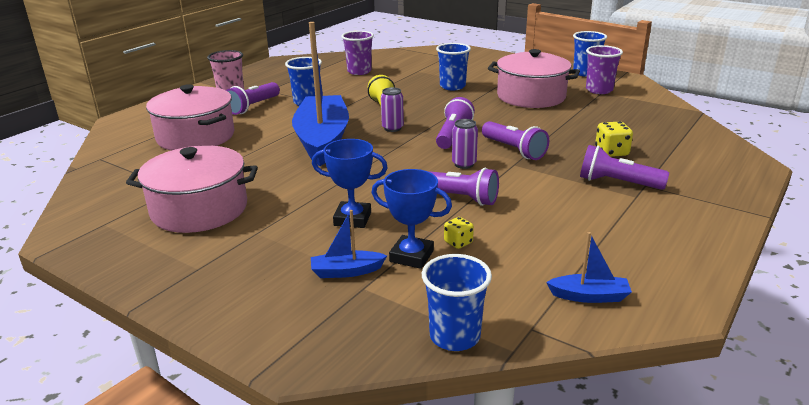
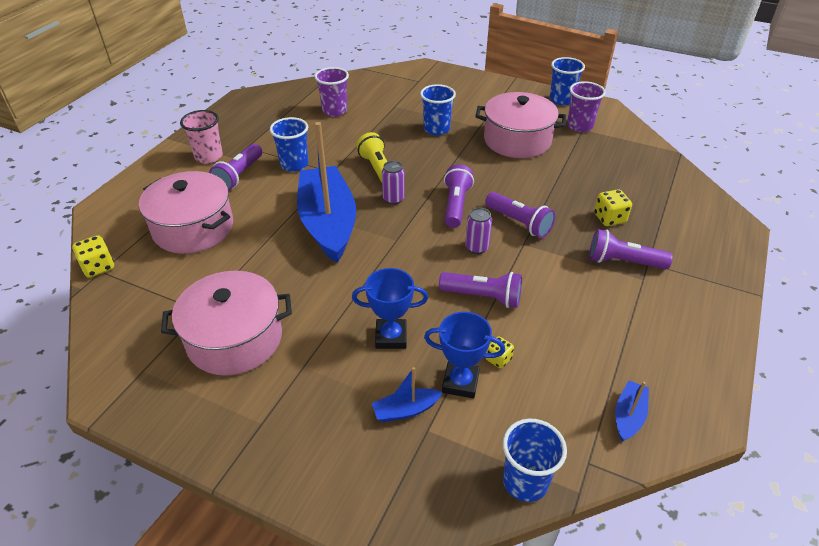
camera: 10 degrees left, 15 degrees up
blue boat [546,232,632,303] -> blue boat turned 60 degrees counterclockwise [615,381,649,442]
none -> yellow dice [72,235,114,278]

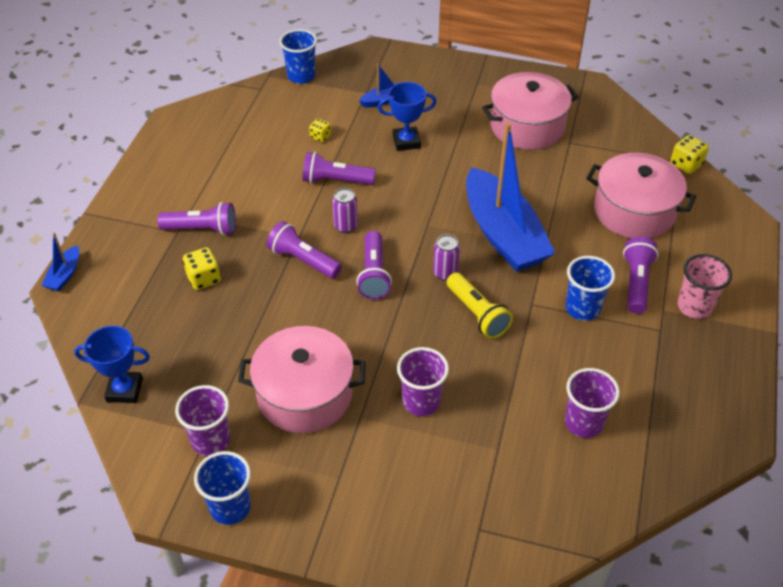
camera: 170 degrees right, 5 degrees up
blue cup [420,84,456,136] -> purple cup [397,347,449,416]
blue trophy [424,312,505,399] -> blue trophy moved to [74,326,150,403]
blue boat [615,381,649,442] -> blue boat moved to [41,232,79,291]

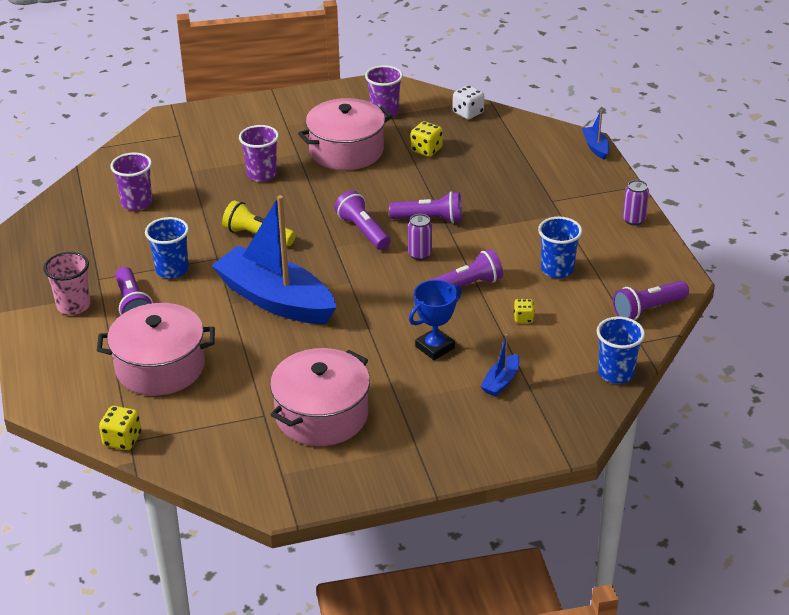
camera: 150 degrees right, 10 degrees down
blue trophy [74,326,150,403] -> white dice [453,85,484,119]
purple flashlight [157,202,236,235] -> purple flashlight moved to [613,281,689,320]
yellow dice [183,247,221,290] -> yellow dice moved to [411,121,443,157]
blue cup [194,451,251,525] -> blue cup moved to [538,217,582,279]
purple can [433,234,460,281] -> purple can moved to [623,180,649,226]

